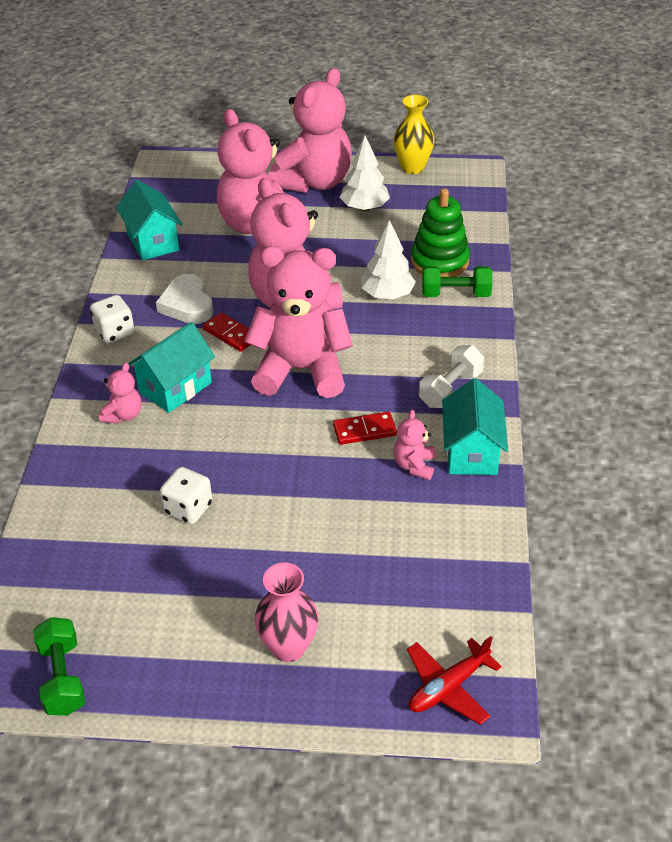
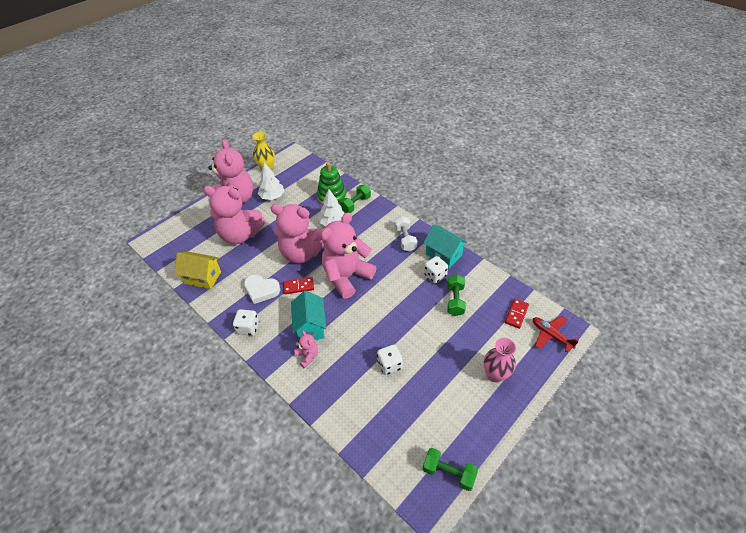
camera: 50 degrees left, 5 degrees up
turquoise house [116,180,182,261] -> yellow house [175,252,221,289]
red domino [333,412,397,445] -> red domino moved to [505,299,529,329]
pink teddy bear [394,410,436,480] -> white dice [424,256,448,283]
red plane [407,636,502,725] -> red plane turned 135 degrees clockwise [533,316,579,353]
none -> green dumbbell [447,274,466,316]

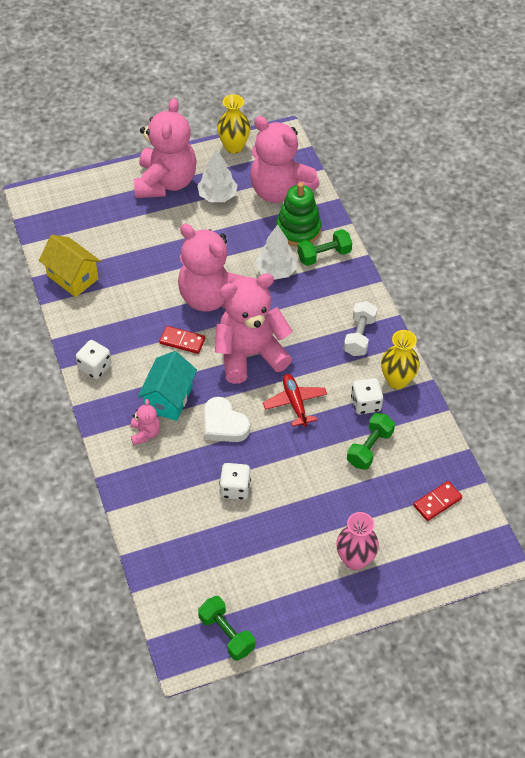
camera: 25 degrees right, 5 degrees up
pink teddy bear [203,186,265,244] -> pink teddy bear moved to [250,116,320,203]
white heart [244,274,280,304] -> white heart moved to [204,397,250,442]
turquoise house [423,225,468,268] -> yellow vase [381,330,420,390]
red plane [533,316,579,353] -> red plane moved to [263,374,327,427]

